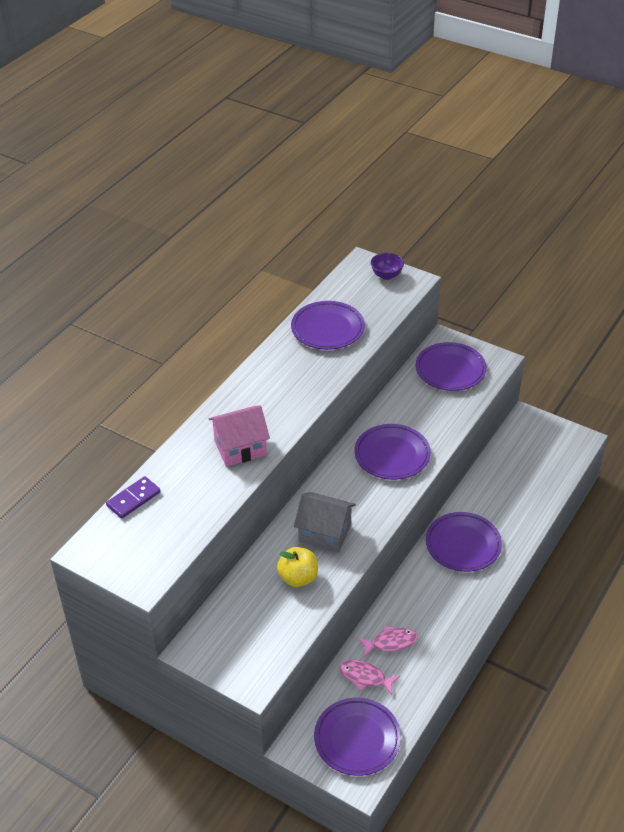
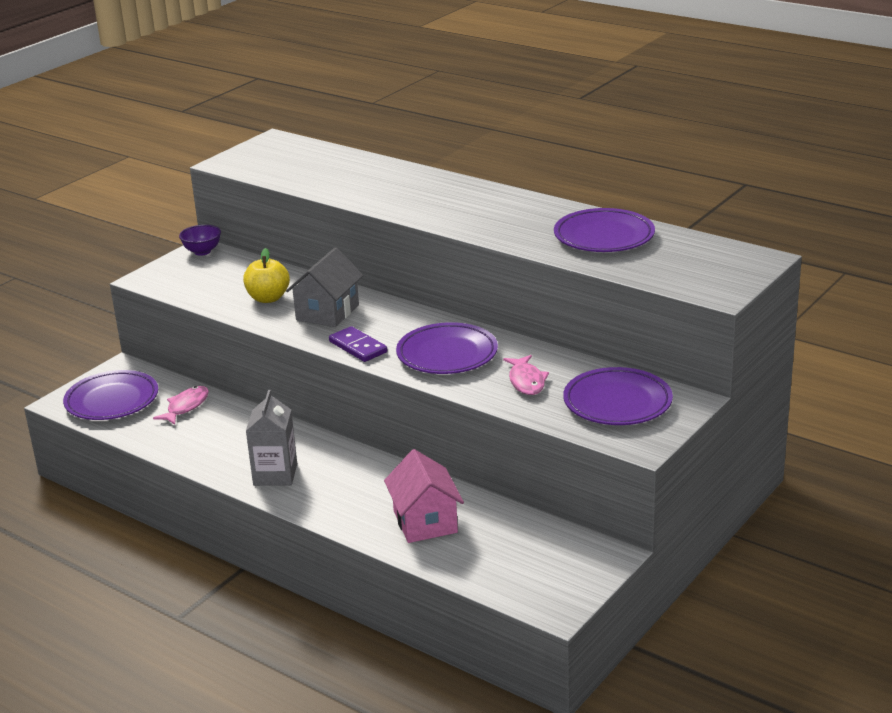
camera: 95 degrees right, 15 degrees down
purple domino [106,476,161,519] -> purple domino moved to [329,326,387,362]
pink house [208,405,270,466] -> pink house moved to [384,449,464,543]
pink fish [358,626,418,657] -> pink fish moved to [503,355,549,395]
purple bowl [371,253,404,280] -> purple bowl moved to [179,225,221,256]
purple plate [426,512,502,572] -> none
none -> grey carton [246,390,297,486]

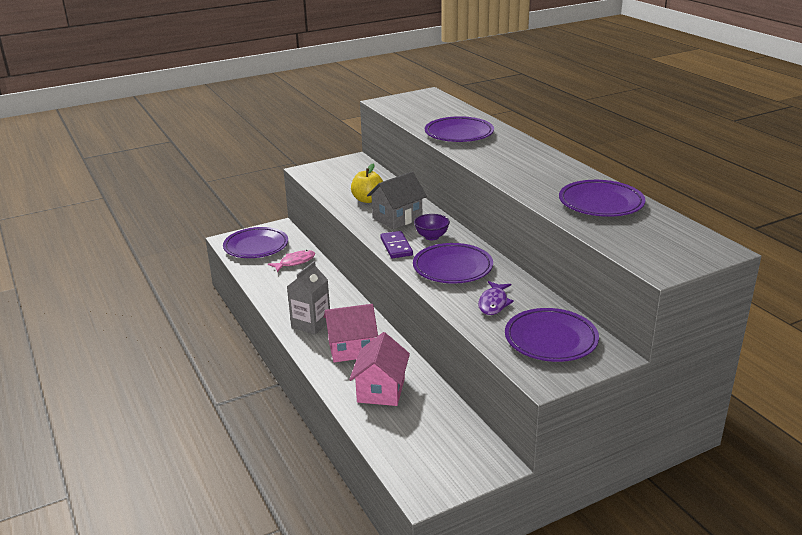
camera: 25 degrees right, 0 degrees up
purple bowl [179,225,221,256] -> purple bowl moved to [414,214,450,240]
pink fish [503,355,549,395] -> purple fish [478,281,514,315]
none -> pink house [324,304,378,362]
none -> purple plate [425,116,494,142]

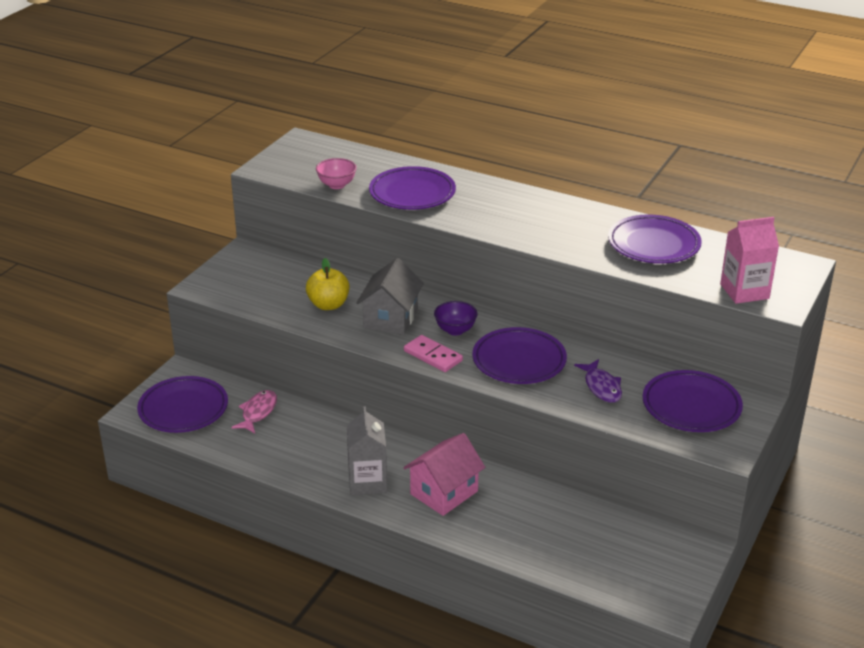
camera: 35 degrees left, 5 degrees up
pink house [349,332,410,406] -> none
purple domino [380,231,413,258] -> pink domino [404,335,463,372]
none -> pink bowl [316,158,357,189]
none -> pink carton [720,217,779,304]

